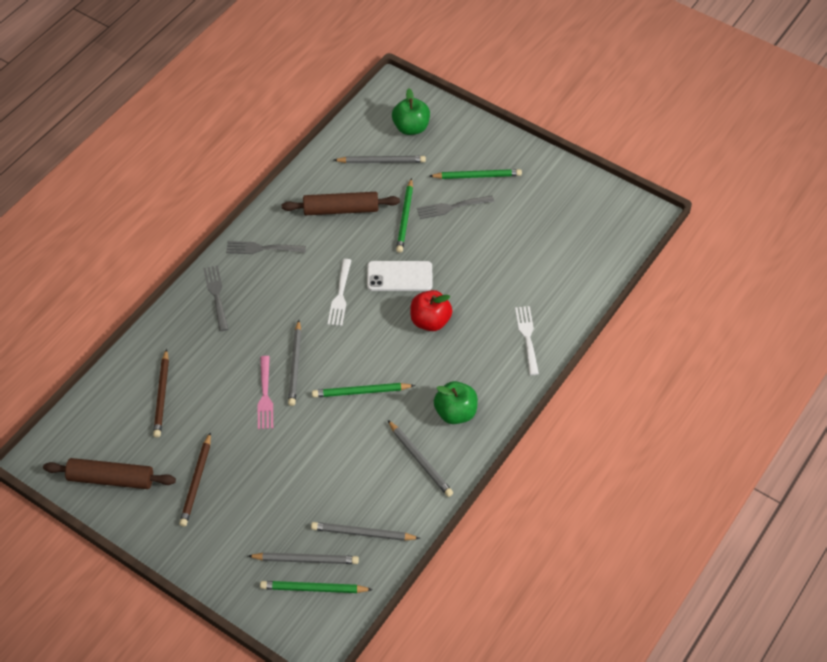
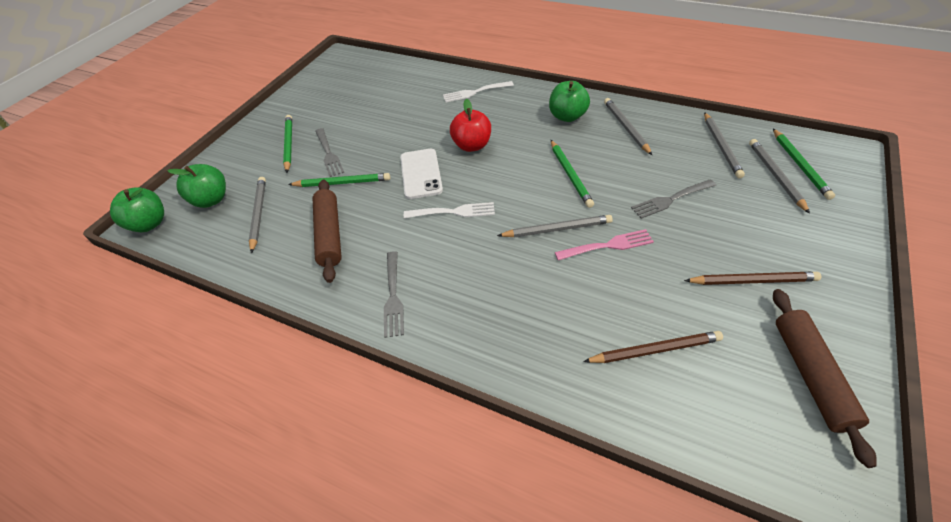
camera: 95 degrees left, 5 degrees down
grey fork [203,265,228,331] -> grey fork moved to [631,179,716,219]
grey pencil [388,420,453,497] -> grey pencil turned 60 degrees counterclockwise [604,98,652,155]
none -> green apple [110,187,164,232]

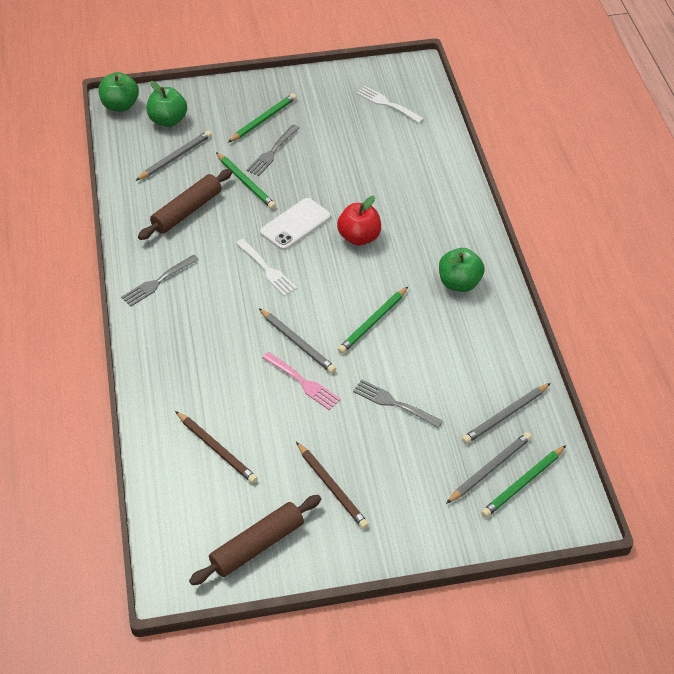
camera: 50 degrees right, 0 degrees up
white fork [443,81,514,102] -> white fork moved to [356,86,424,123]
grey pencil [604,98,652,155] -> none

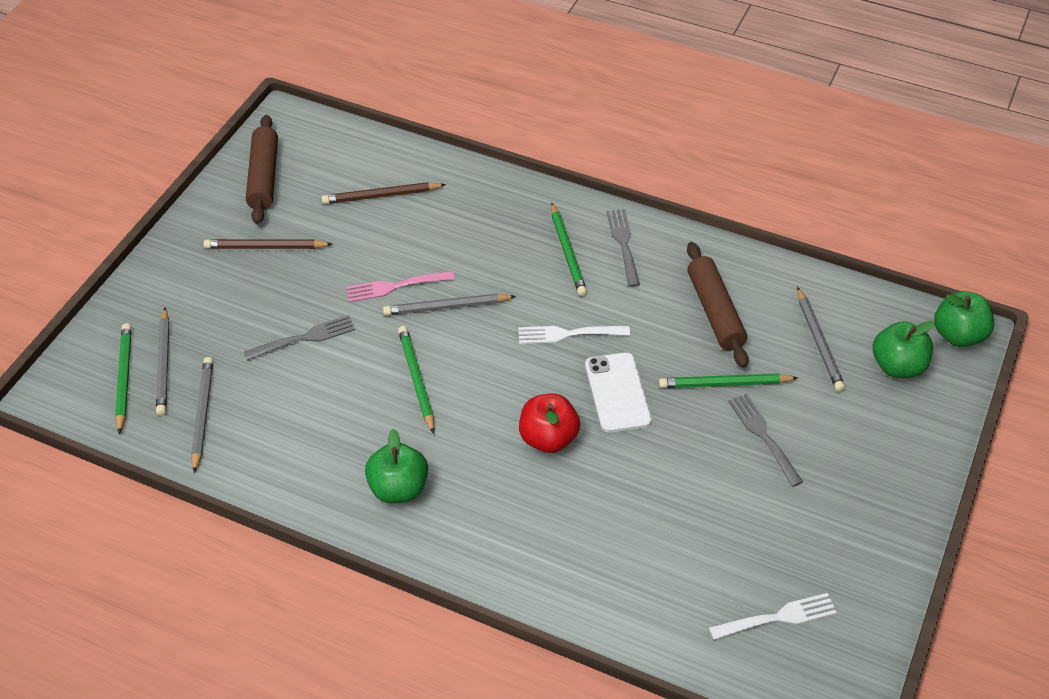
camera: 125 degrees right, 0 degrees up
green pencil [228,93,297,142] -> green pencil moved to [551,203,587,296]

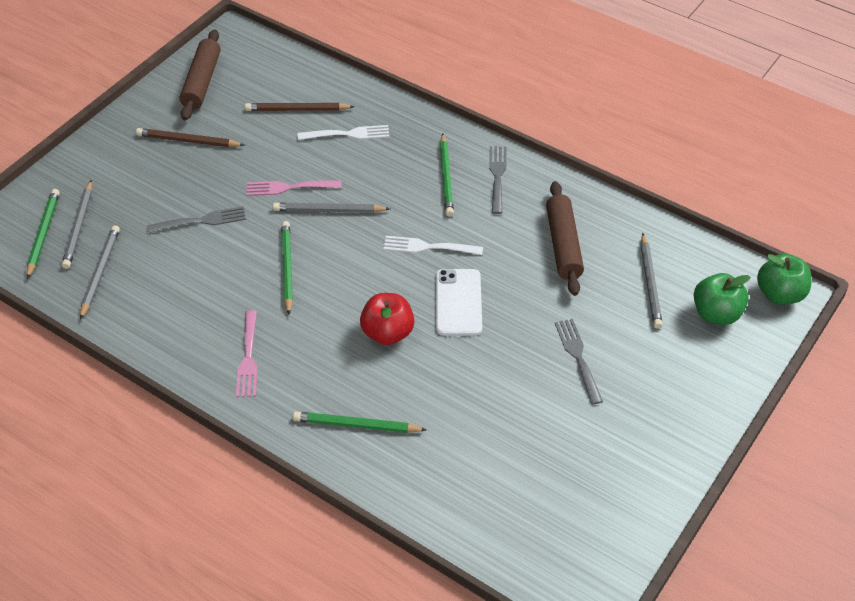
camera: 10 degrees right, 0 degrees up
green apple [365,429,428,503] -> pink fork [236,310,258,397]
green pencil [659,373,798,388] -> green pencil moved to [293,411,427,433]
white fork [709,593,837,640] -> white fork moved to [297,125,390,140]

